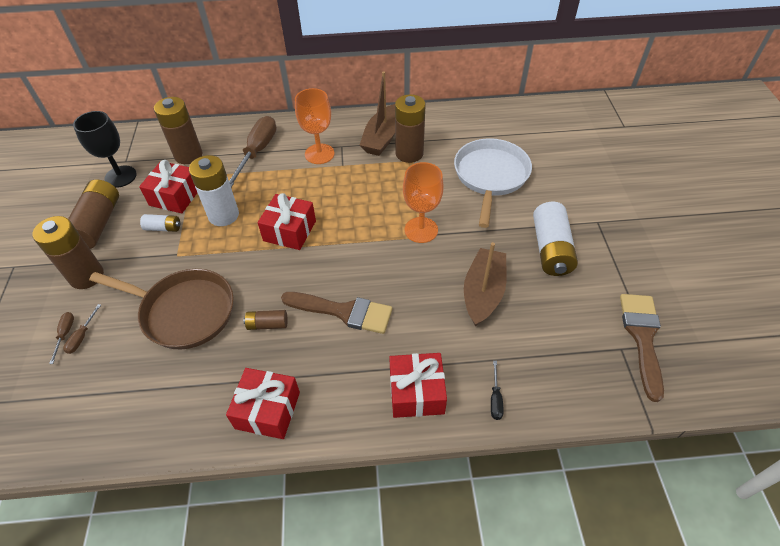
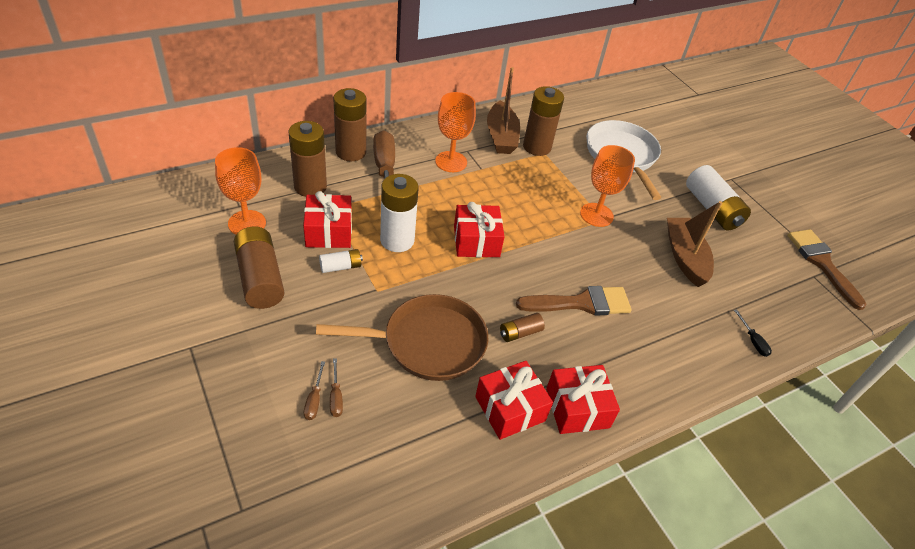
camera: 30 degrees left, 5 degrees down
brown battery [32,216,104,289] -> brown battery moved to [333,88,367,161]
brown screwdriver [49,312,74,364] -> brown screwdriver turned 150 degrees counterclockwise [304,361,325,420]
black goblet [73,111,137,188] -> orange goblet [215,147,266,235]
red gift [389,353,447,418] -> red gift moved to [475,361,553,440]

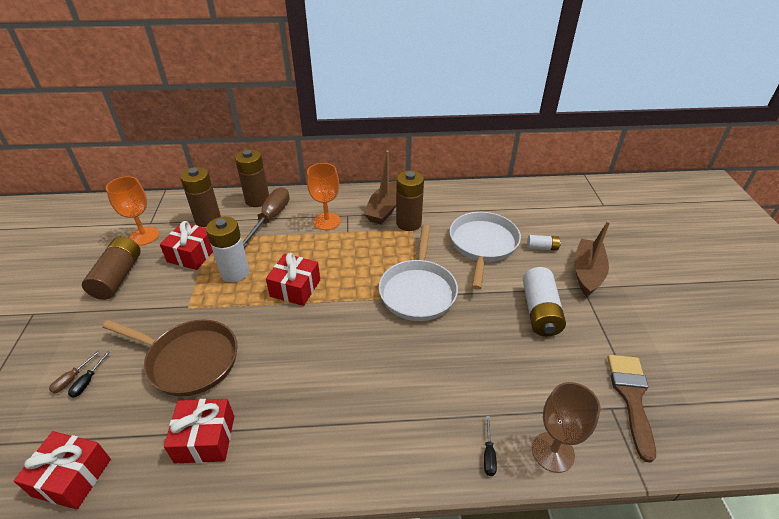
camera: 30 degrees right, 5 degrees down
white battery [319,249,363,273] -> white battery moved to [527,235,561,250]
brown screwdriver [330,358,343,417] -> black screwdriver [68,351,111,398]
brown battery [500,313,545,342] -> none
brown brush [516,286,632,316] -> none
red gift [546,365,620,434] -> red gift moved to [14,431,111,510]
orange goblet [580,145,635,227] -> white pan [379,225,458,321]
brown boat [667,201,722,287] -> brown boat moved to [574,221,610,296]
none -> brown goblet [532,382,601,473]

